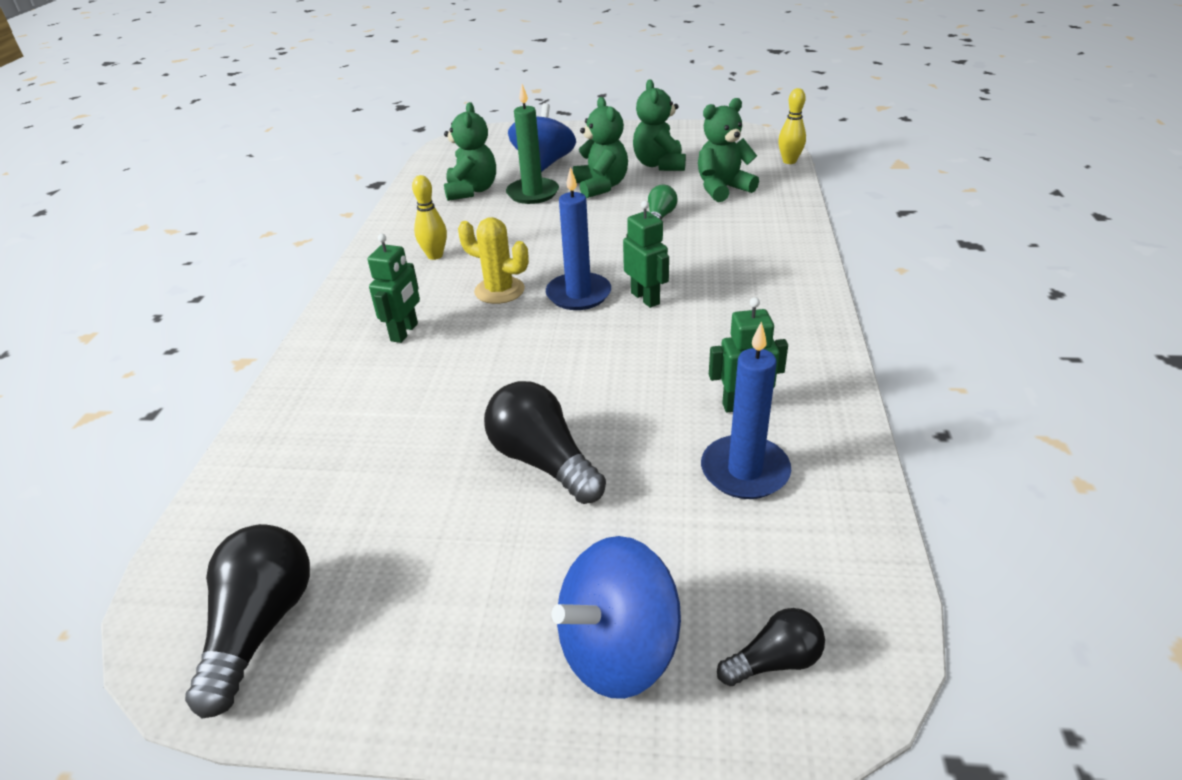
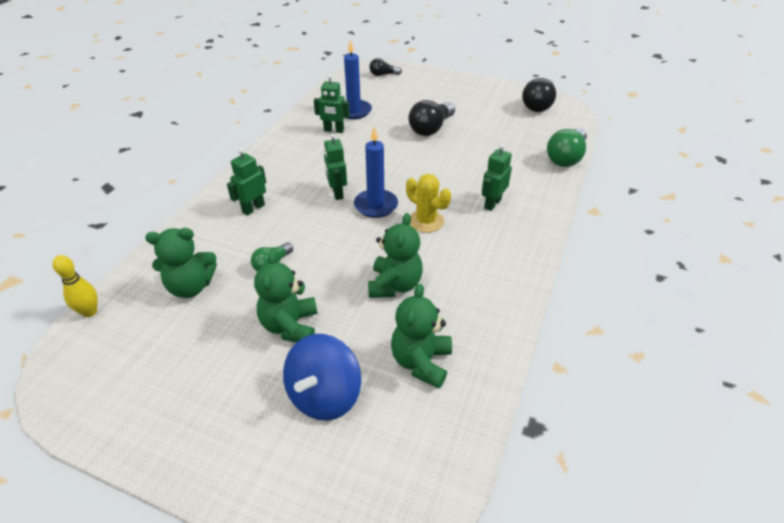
camera: 165 degrees left, 5 degrees up
yellow bowling pin [412,175,447,260] -> none
black light bulb [484,381,606,504] -> black light bulb turned 60 degrees clockwise [409,100,455,136]
green candle [506,84,559,204] -> none
blue spinning top [551,536,681,699] -> none
green teddy bear [633,79,686,171] -> green teddy bear moved to [368,213,423,298]
none -> green robot [227,148,266,216]
none -> green light bulb [547,128,587,167]

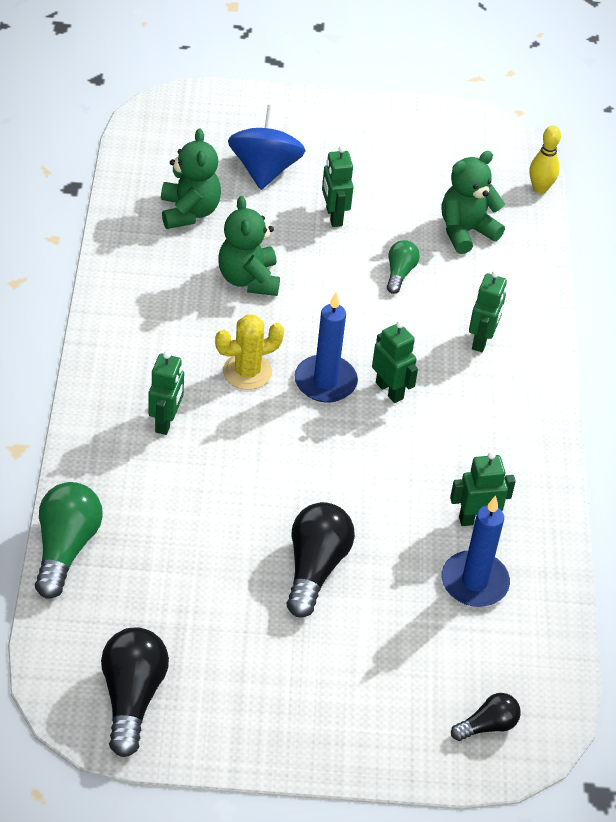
camera: 155 degrees right, 5 degrees up
green teddy bear [254,251,317,343] -> green robot [322,146,354,227]
yellow cactus [406,174,451,233] -> yellow cactus turned 45 degrees counterclockwise [215,314,284,390]

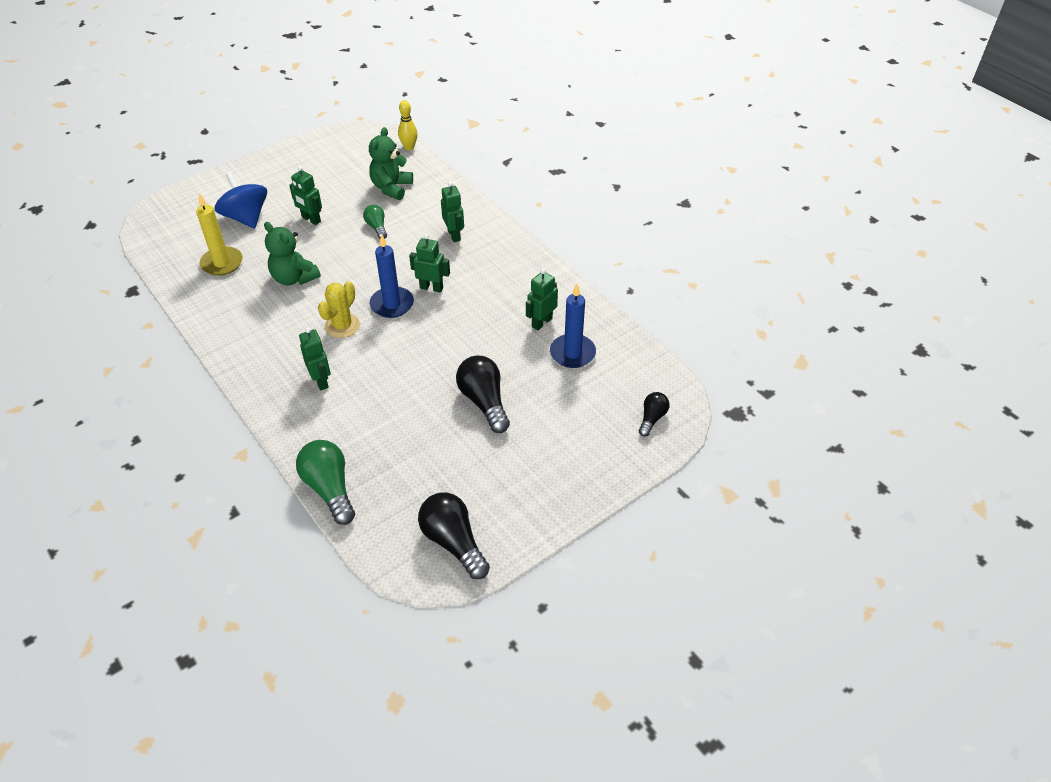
camera: 35 degrees left, 0 degrees up
green teddy bear [161,129,221,229] -> yellow candle [196,193,243,276]

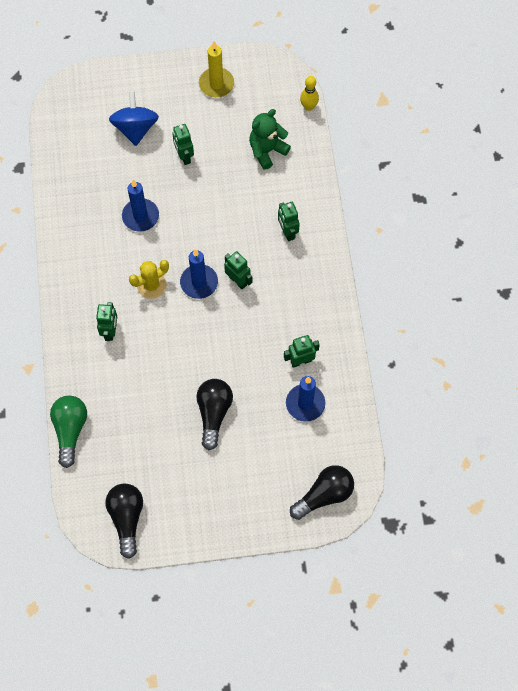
camera: 30 degrees right, 20 degrees up
yellow candle [196,193,243,276] -> yellow candle moved to [199,41,234,97]
green teddy bear [264,222,321,285] -> blue candle [122,180,159,232]
green light bulb [363,205,387,239] -> none
green robot [441,182,464,242] -> green robot turned 150 degrees clockwise [278,202,300,241]
black light bulb [639,392,670,437] -> black light bulb [290,465,354,520], size x1.75

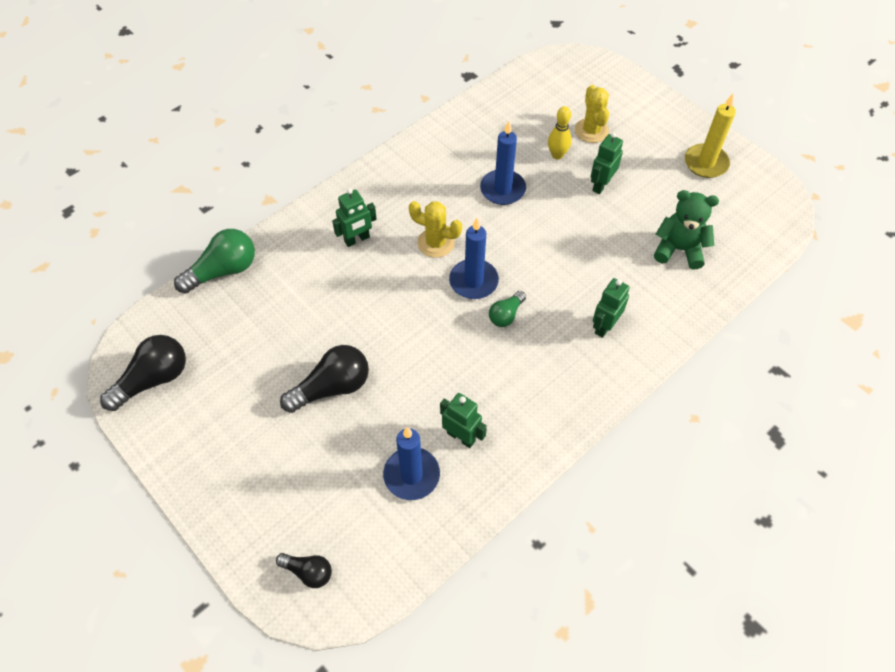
camera: 55 degrees right, 10 degrees down
blue spinning top [109,91,159,146] -> yellow cactus [575,85,609,143]
green robot [224,251,252,290] -> green light bulb [489,291,526,327]
black light bulb [290,465,354,520] -> black light bulb [276,553,332,588], size x0.57
yellow bowling pin [300,76,319,111] -> yellow bowling pin moved to [548,106,572,160]

